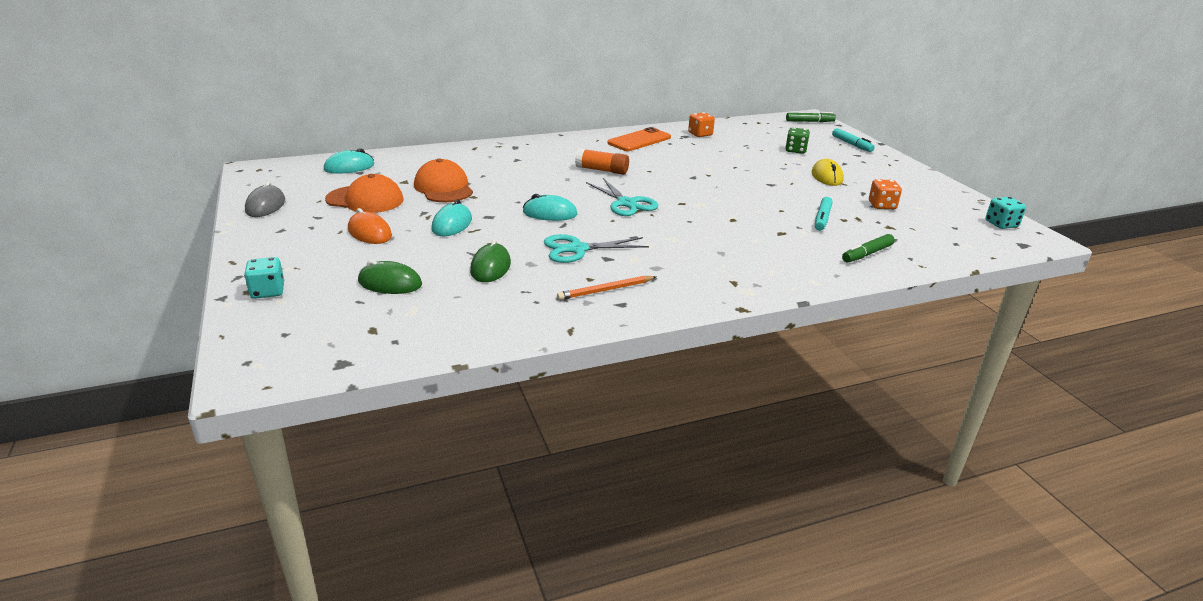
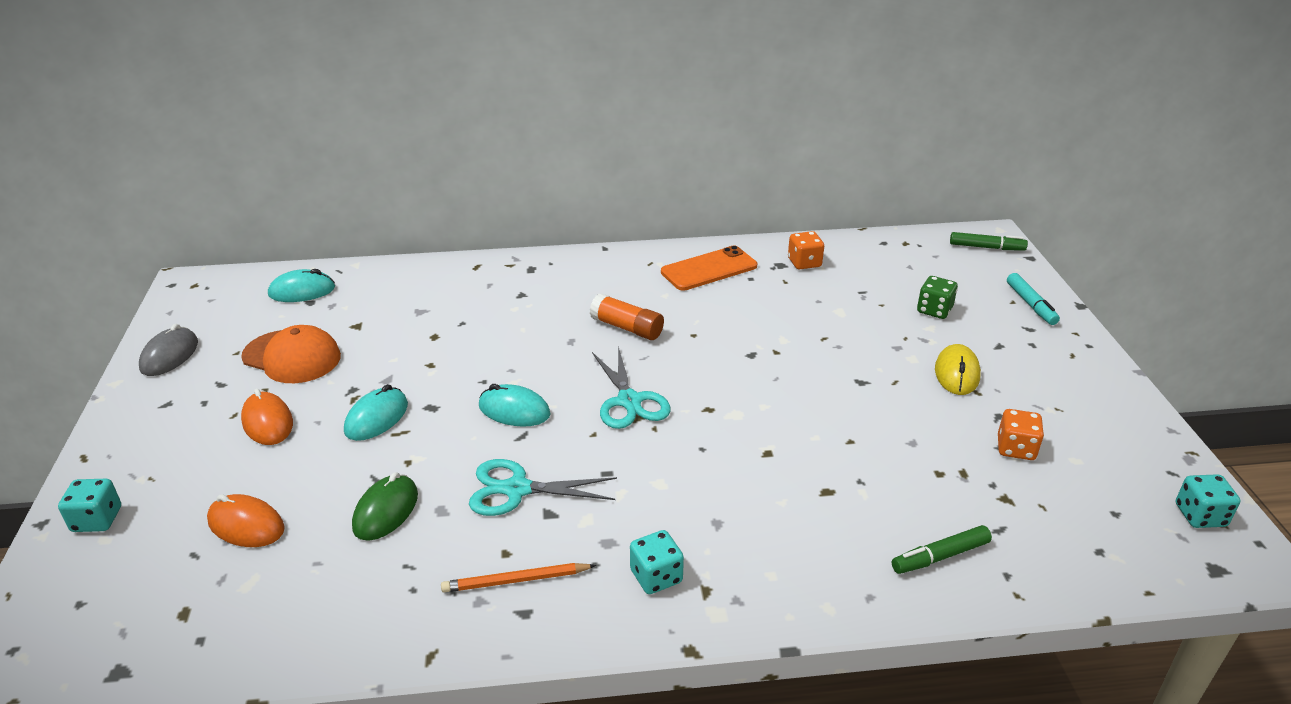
camera: 15 degrees right, 5 degrees up
green mouse [358,260,422,294] -> orange mouse [207,494,285,547]
orange cap [414,158,473,202] -> none
turquoise marker [815,197,833,231] -> none
none -> turquoise dice [630,530,684,594]

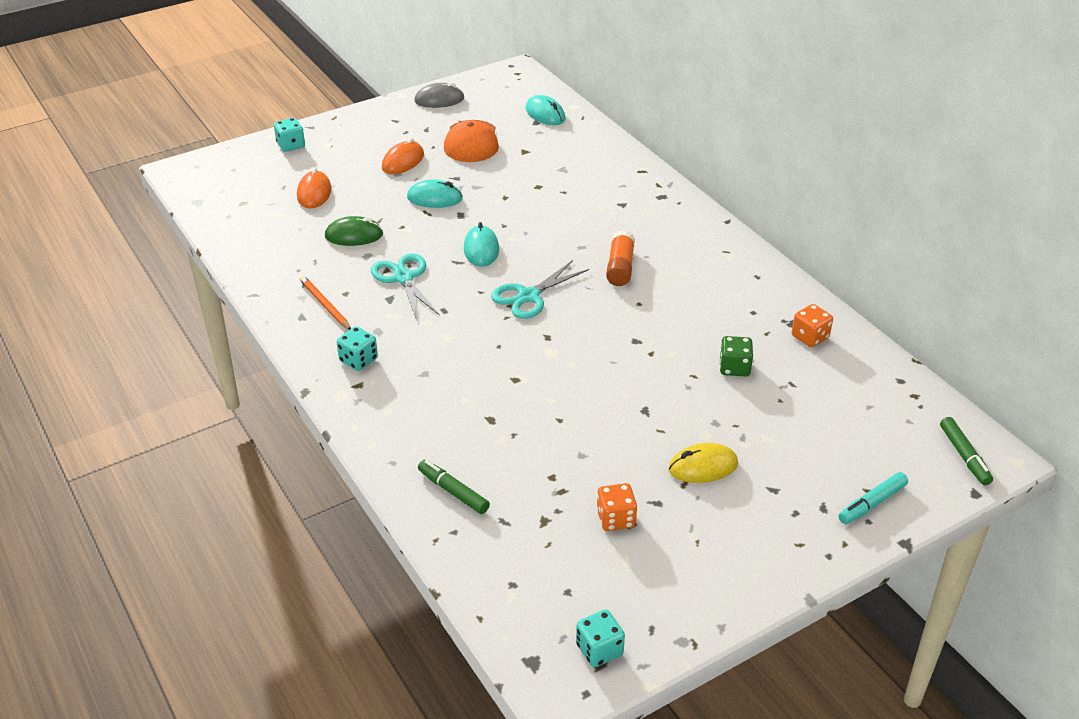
camera: 65 degrees right, 5 degrees up
orange phone [661,246,757,291] -> none
green dice [917,276,958,319] -> green dice moved to [719,336,753,377]

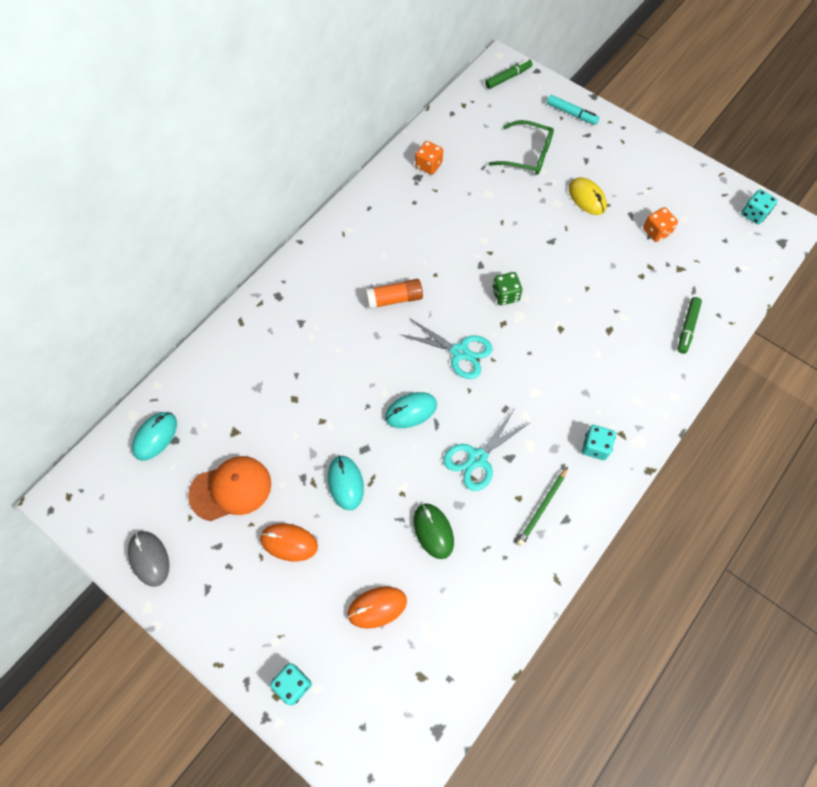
camera: 110 degrees left, 25 degrees up
orange pencil [299,275,351,330] -> green pencil [517,467,568,546]
green dice [719,336,753,377] -> green dice moved to [492,272,522,305]
none -> green glasses [488,120,554,175]

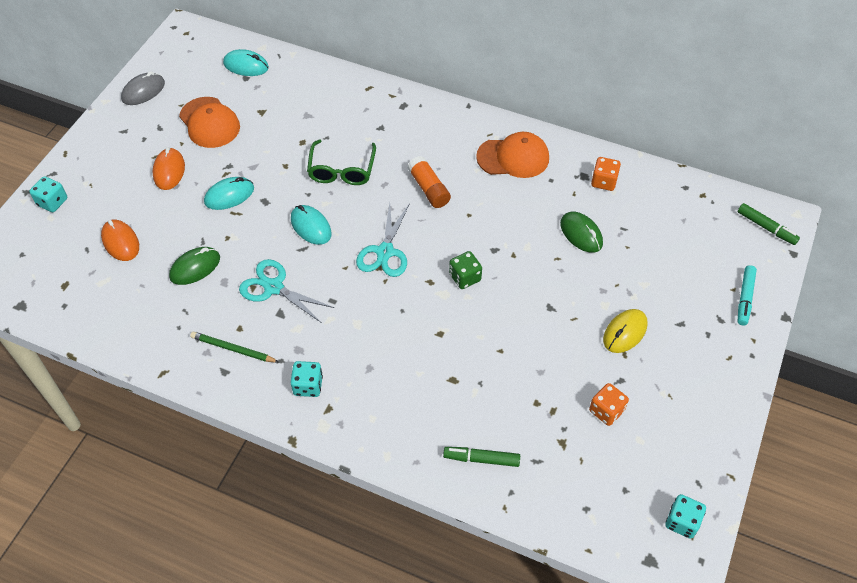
camera: 75 degrees right, 10 degrees down
green glasses [488,120,554,175] -> green glasses moved to [307,139,376,185]
none -> orange cap [476,132,549,178]
none -> green mouse [560,212,603,253]

